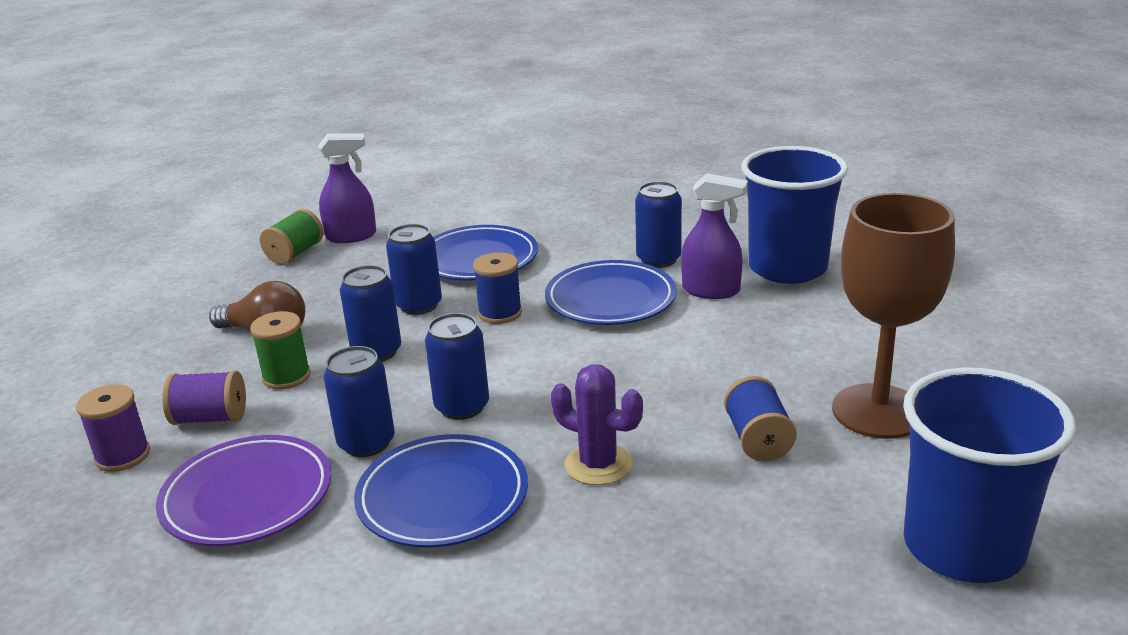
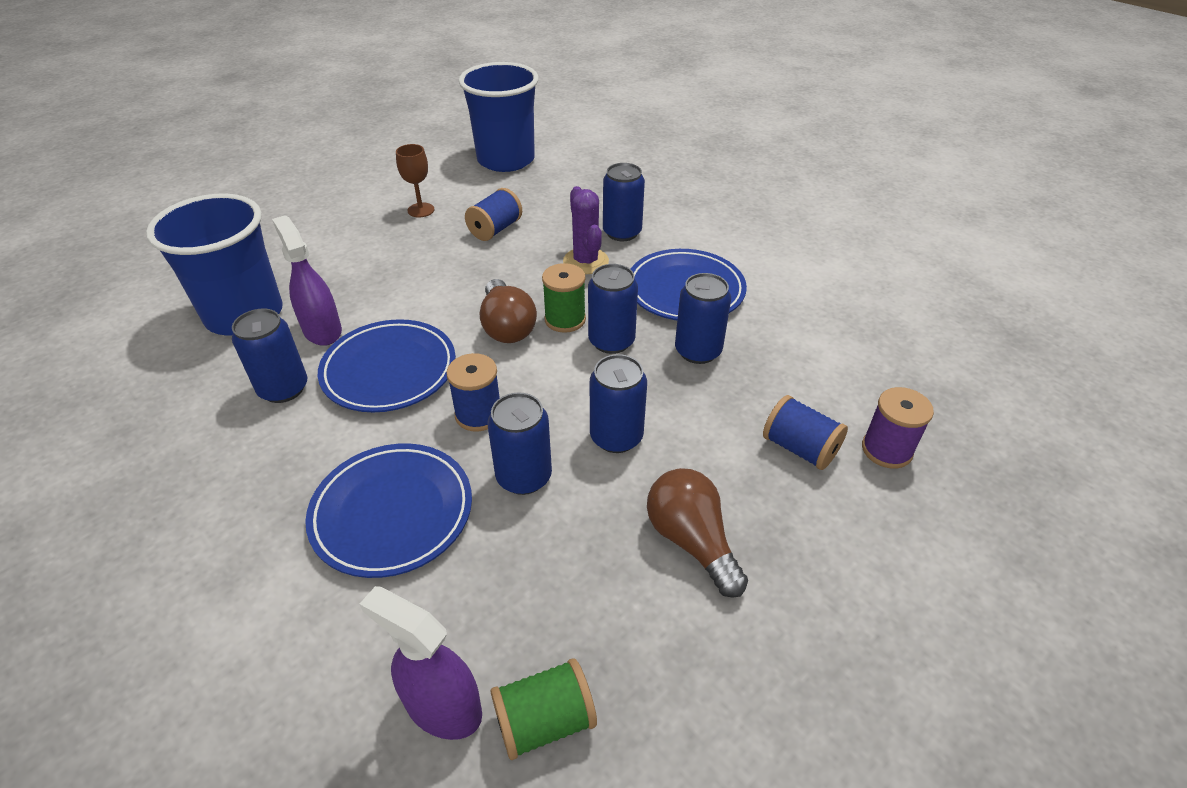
camera: 140 degrees left, 15 degrees up
purple plate [156,435,331,546] -> none
purple spool [162,371,246,425] -> blue spool [763,395,848,470]
green spool [250,311,311,390] -> green spool moved to [542,263,586,333]
brown goblet [832,193,955,439] -> brown goblet [396,144,434,217], size x0.45
none -> brown light bulb [480,279,537,343]
none -> blue can [603,163,645,241]

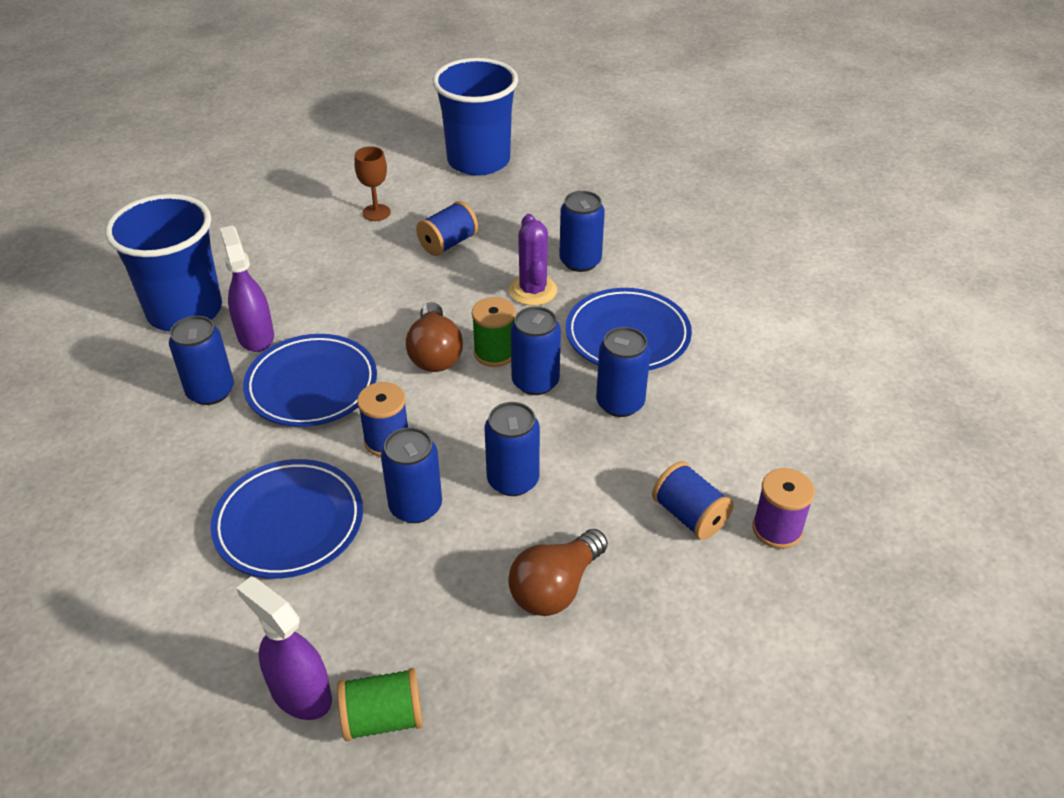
camera: 10 degrees right, 0 degrees up
brown light bulb [647,468,748,598] -> brown light bulb turned 120 degrees counterclockwise [508,529,608,616]

